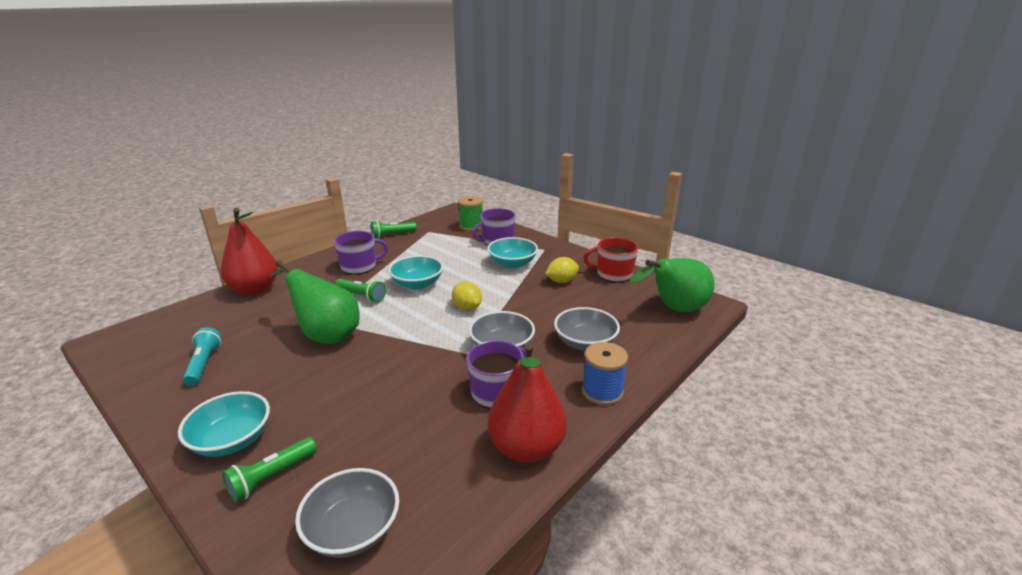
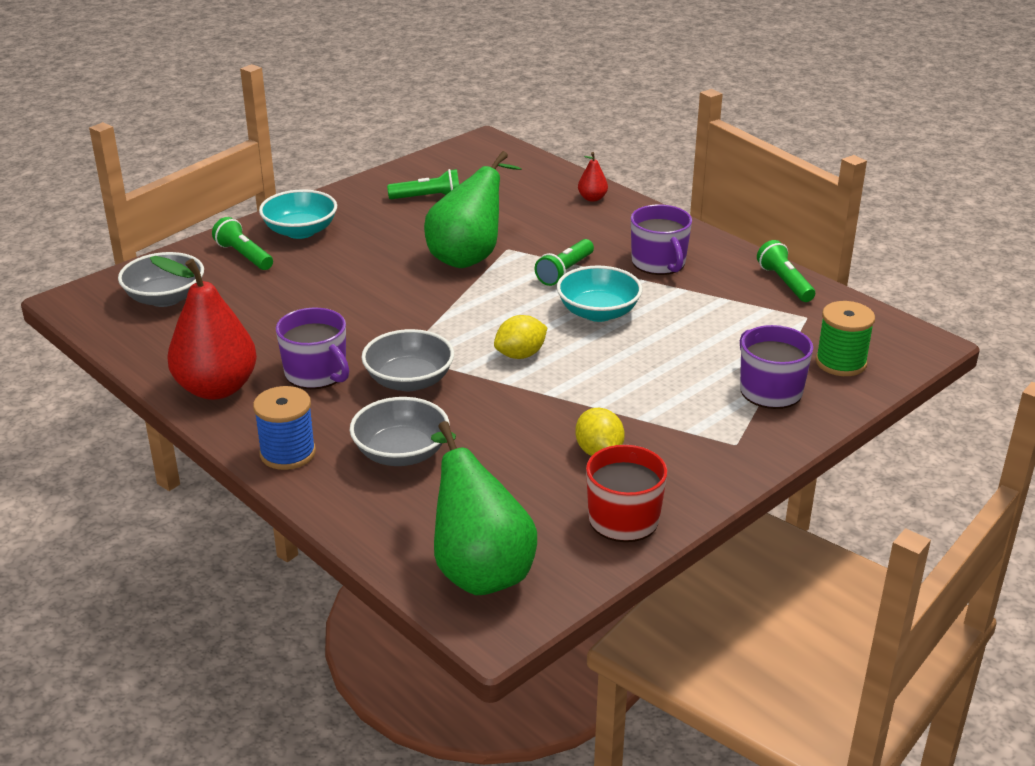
camera: 95 degrees right, 5 degrees up
turquoise flashlight [183,327,222,386] -> green flashlight [387,169,459,199]
red pear [221,208,278,295] -> red pear [578,152,608,202], size x0.44
turquoise bowl [487,237,538,268] -> none

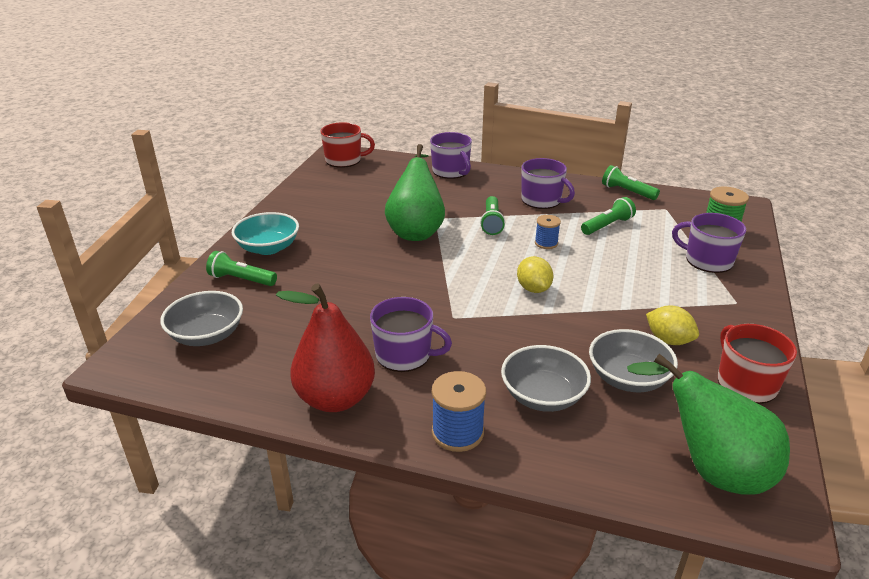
camera: 30 degrees left, 0 degrees up
grey bowl [362,329,454,391] -> grey bowl moved to [589,329,678,392]
green flashlight [387,169,459,199] -> green flashlight moved to [581,197,636,235]
yellow lemon [494,315,548,359] -> yellow lemon turned 45 degrees counterclockwise [517,256,553,293]
turquoise bowl [557,266,642,322] -> blue spool [535,215,561,249]
red pear [578,152,608,202] -> purple mug [430,132,472,179]
none -> red mug [321,122,375,168]

